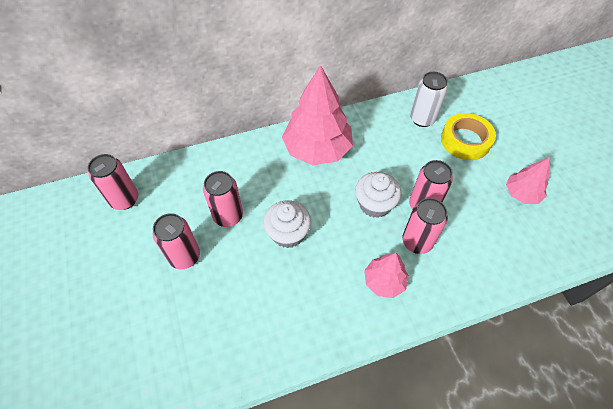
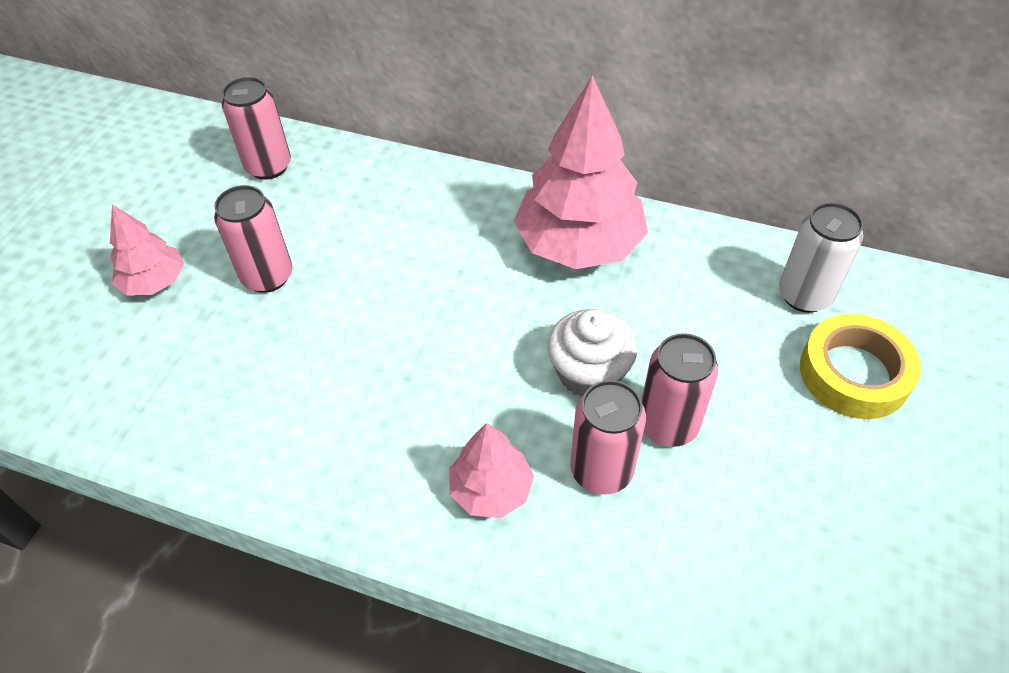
camera: 40 degrees right, 5 degrees down
pink can [203,171,243,227] -> none
white cupcake [263,200,311,248] -> none
pink tree [506,157,550,204] -> pink tree moved to [110,205,184,296]

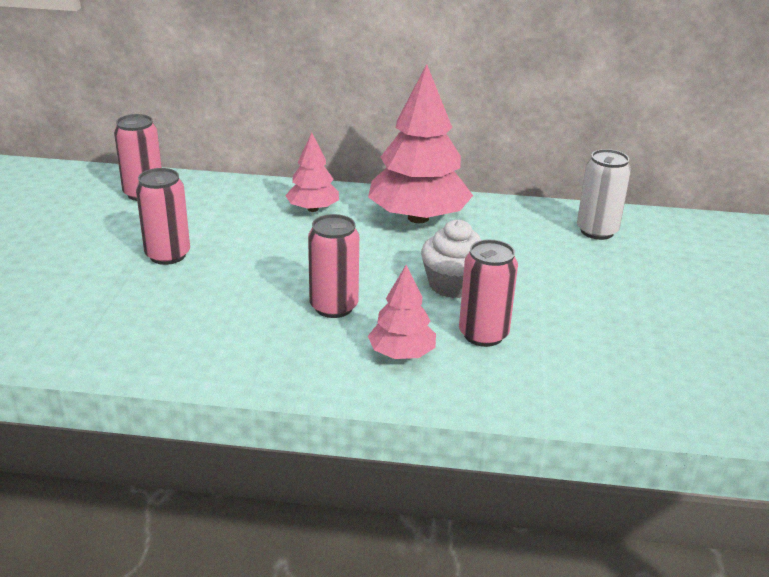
camera: 15 degrees left, 20 degrees down
pink tree [110,205,184,296] -> pink tree moved to [285,133,339,212]
pink can [641,333,718,447] -> pink can moved to [308,214,359,318]
yellow tape [800,314,921,419] -> none

